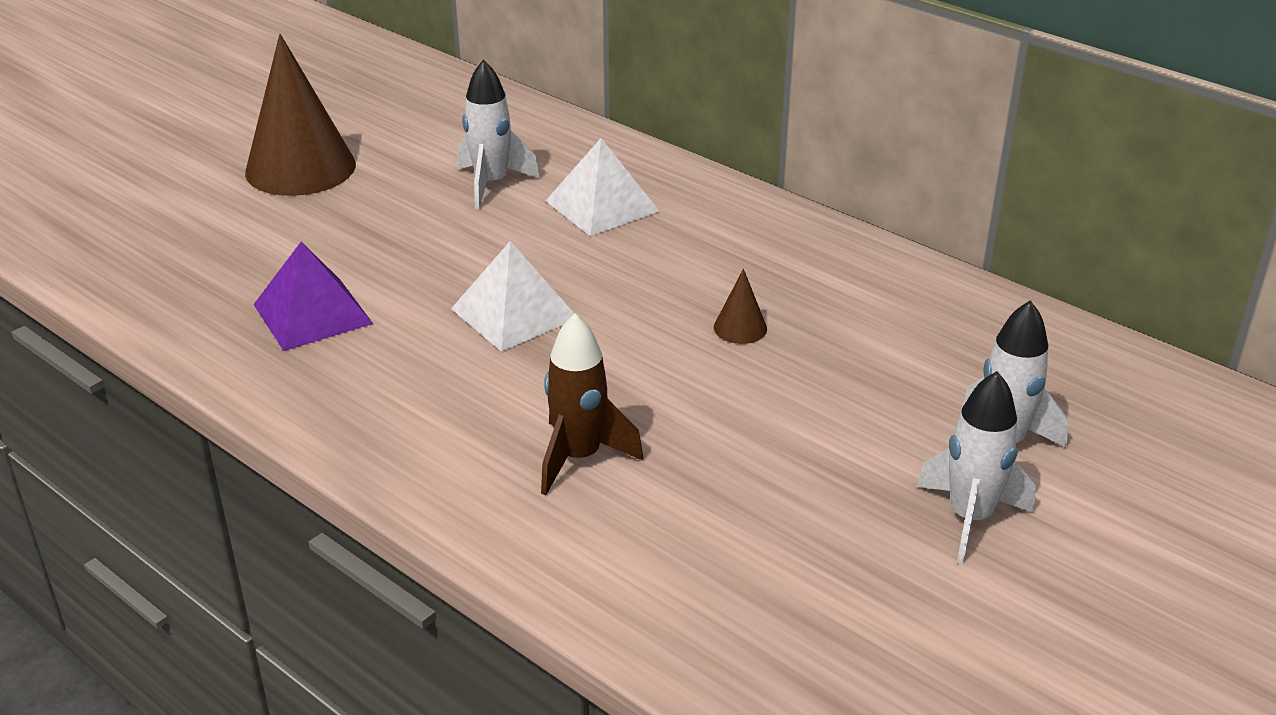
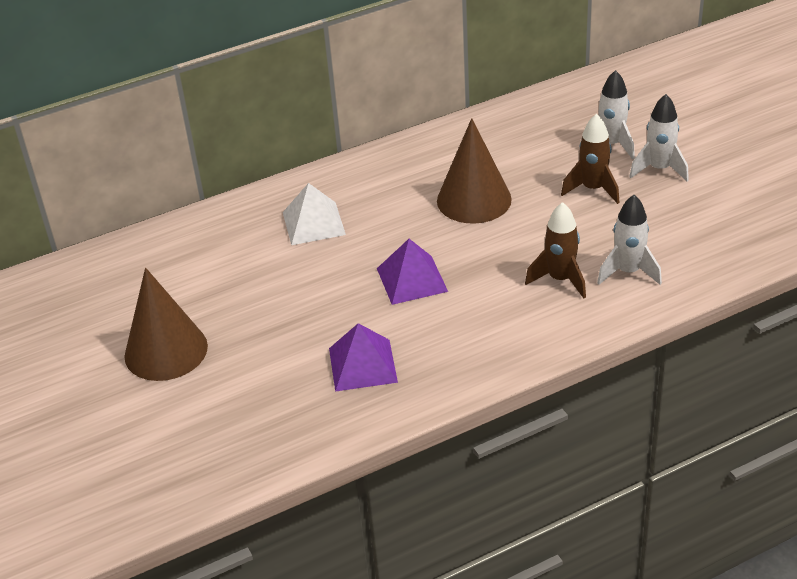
camera: 65 degrees left, 5 degrees up
white pyramid [451,241,575,352] -> purple pyramid [377,239,448,305]
white rocket [457,60,540,209] -> white rocket moved to [597,195,662,285]
brown cone [714,269,767,344] -> brown cone [437,118,512,224], size x2.40
none -> brown rocket [561,114,619,204]

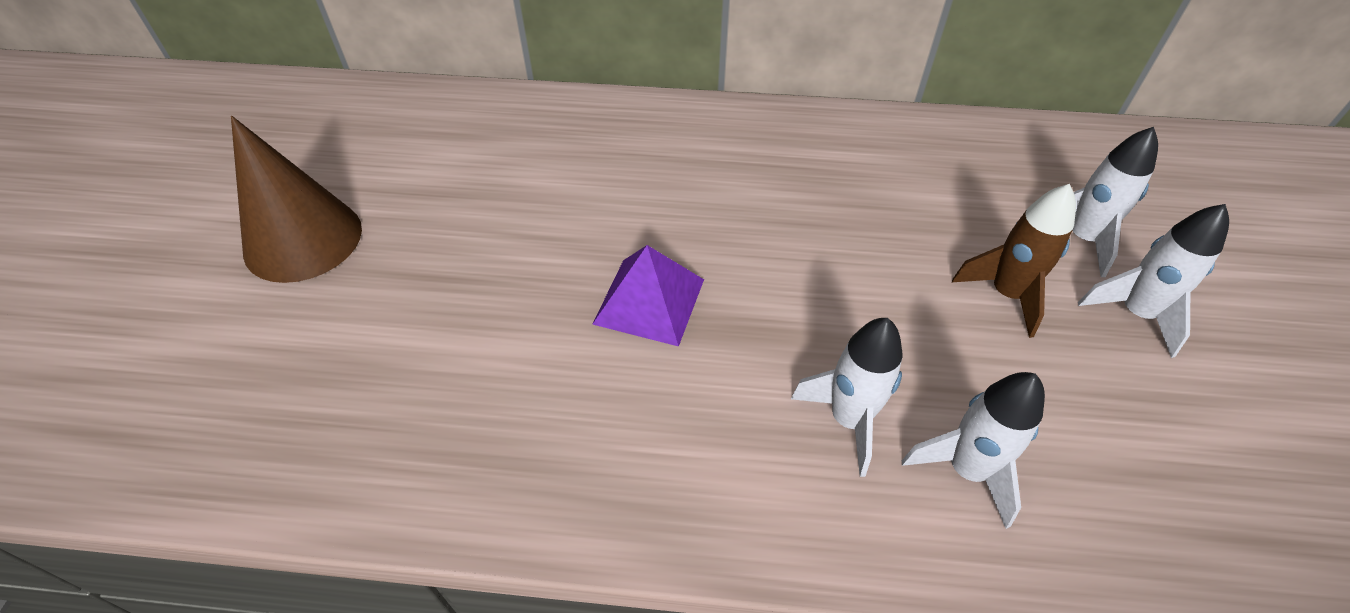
camera: 30 degrees right, 10 degrees up
white pyramid [283,183,346,245] -> none
purple pyramid [329,323,398,392] -> none
brown cone [437,118,512,224] -> none
brown rocket [525,202,586,298] -> white rocket [791,318,902,477]

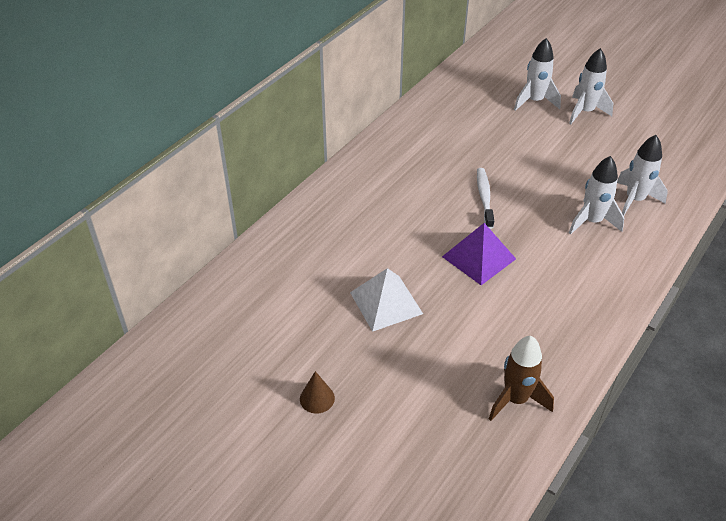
camera: 60 degrees left, 5 degrees down
brown cone [231,116,362,283] -> brown cone [300,371,335,414], size x0.42
brown rocket [952,184,1076,338] -> brown rocket moved to [489,336,554,421]
none -> white pyramid [350,268,423,332]
none -> white toothbrush [477,168,494,229]

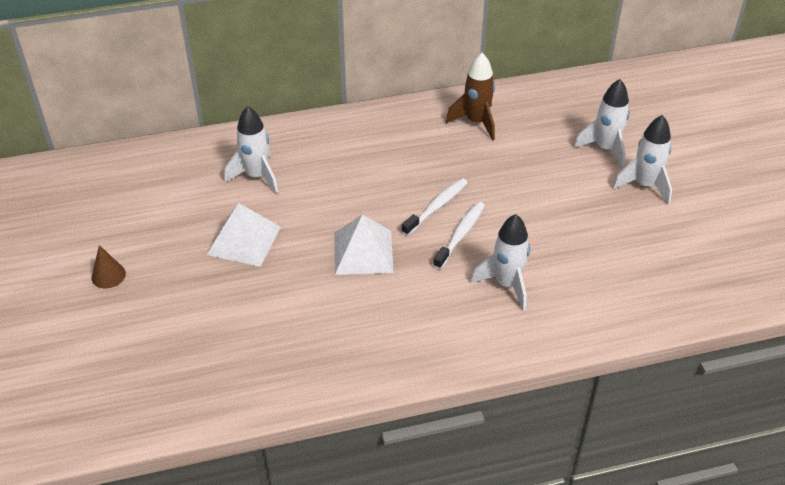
camera: 40 degrees right, 0 degrees up
purple pyramid [442,223,516,285] -> white pyramid [334,215,394,275]
brown rocket [489,336,554,421] -> brown rocket moved to [446,53,495,141]
white rocket [617,135,668,216] -> white rocket moved to [224,106,278,194]
none -> white toothbrush [433,202,485,269]

